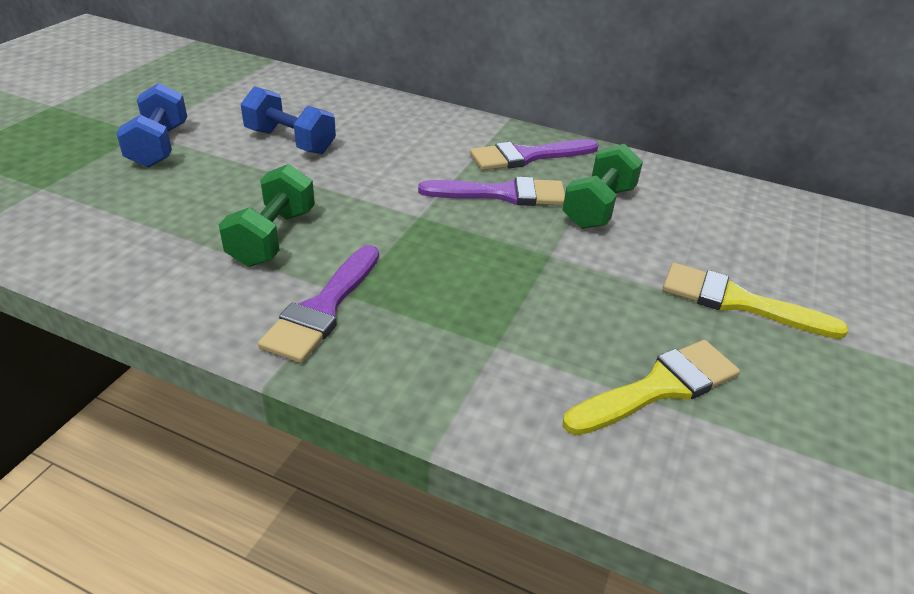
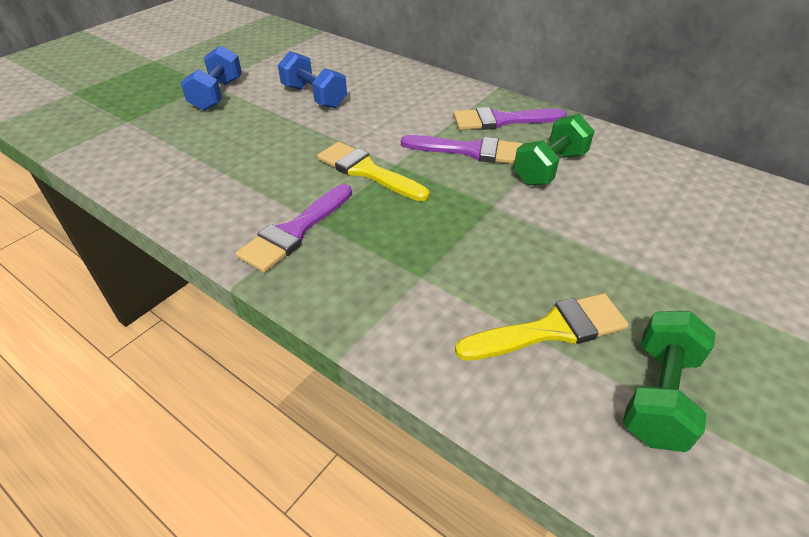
camera: 15 degrees right, 5 degrees up
green dumbbell [219,164,315,267] -> green dumbbell moved to [623,311,716,452]
yellow brush [663,263,848,339] -> yellow brush moved to [317,142,429,201]

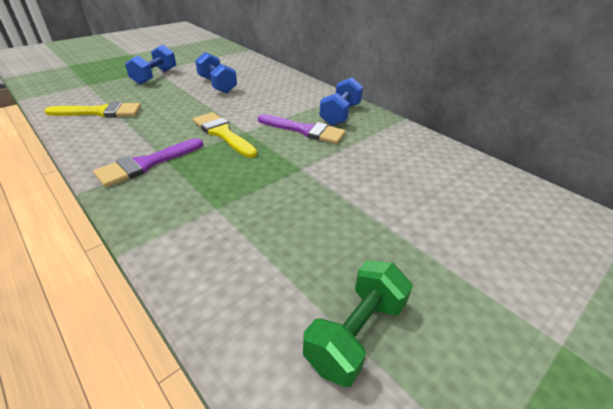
camera: 10 degrees right, 5 degrees down
purple brush [453,107,567,130] -> blue dumbbell [319,77,363,126]
yellow brush [455,293,629,361] -> yellow brush moved to [44,102,141,117]
green dumbbell [514,114,594,186] -> none

